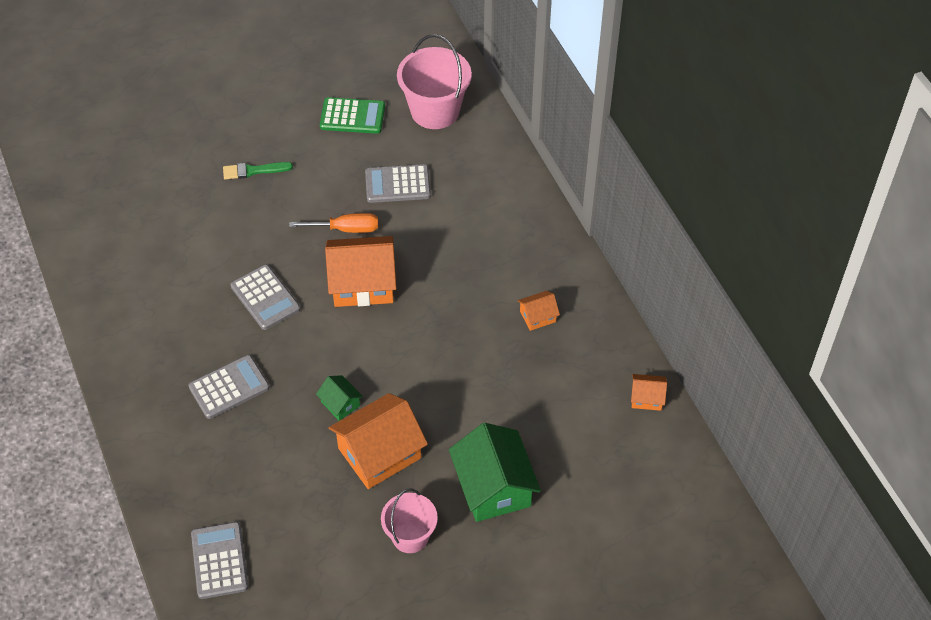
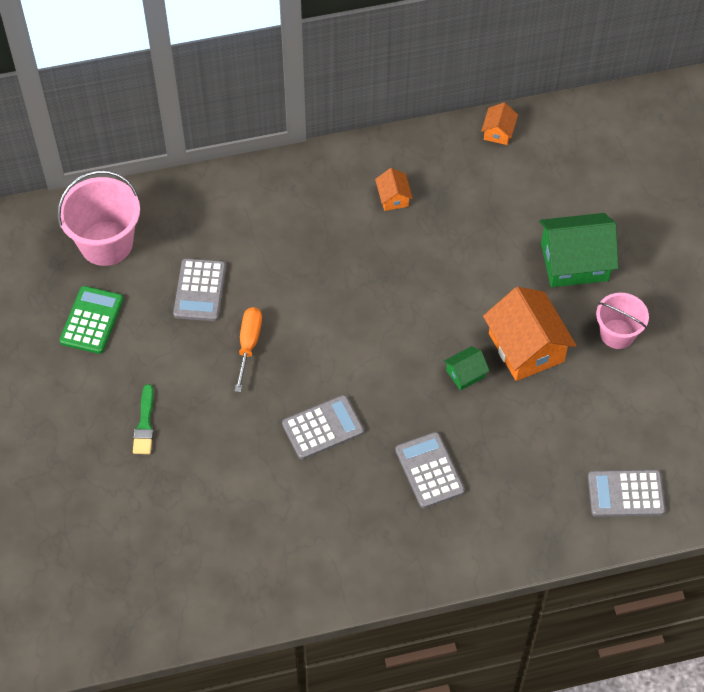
camera: 80 degrees left, 5 degrees up
orange house [325,236,397,307] -> none

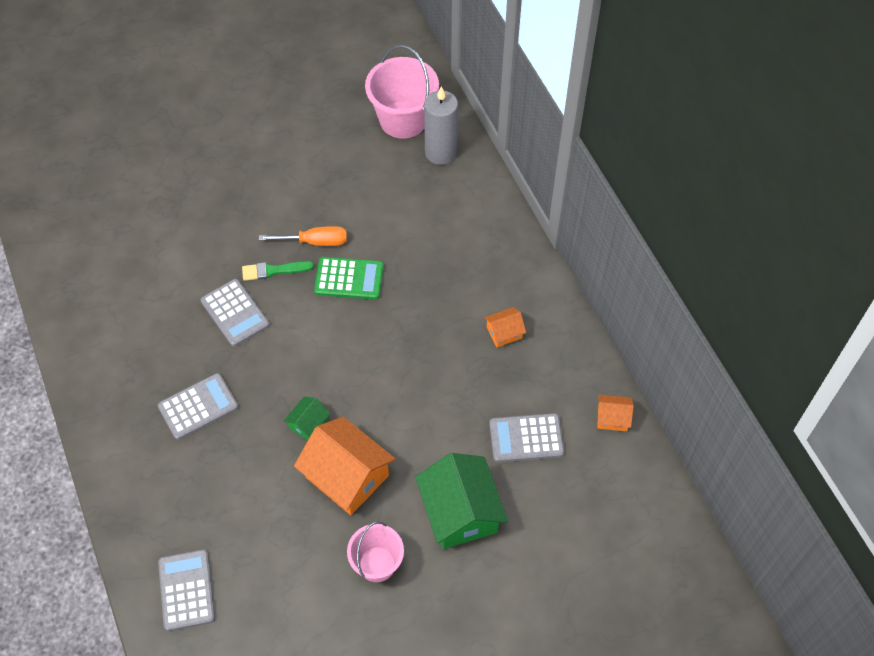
camera: 80 degrees right, 0 degrees up
green calculator [59,286,124,354] -> green calculator moved to [314,257,384,300]
green brush [133,384,154,454] -> green brush moved to [242,261,314,281]
grey calculator [173,258,226,321] -> grey calculator moved to [489,413,564,462]
green house [444,346,490,390] -> green house turned 75 degrees clockwise [284,397,330,440]
orange house [483,287,576,381] -> orange house turned 75 degrees clockwise [294,417,396,515]
none -> grey candle [424,87,458,165]

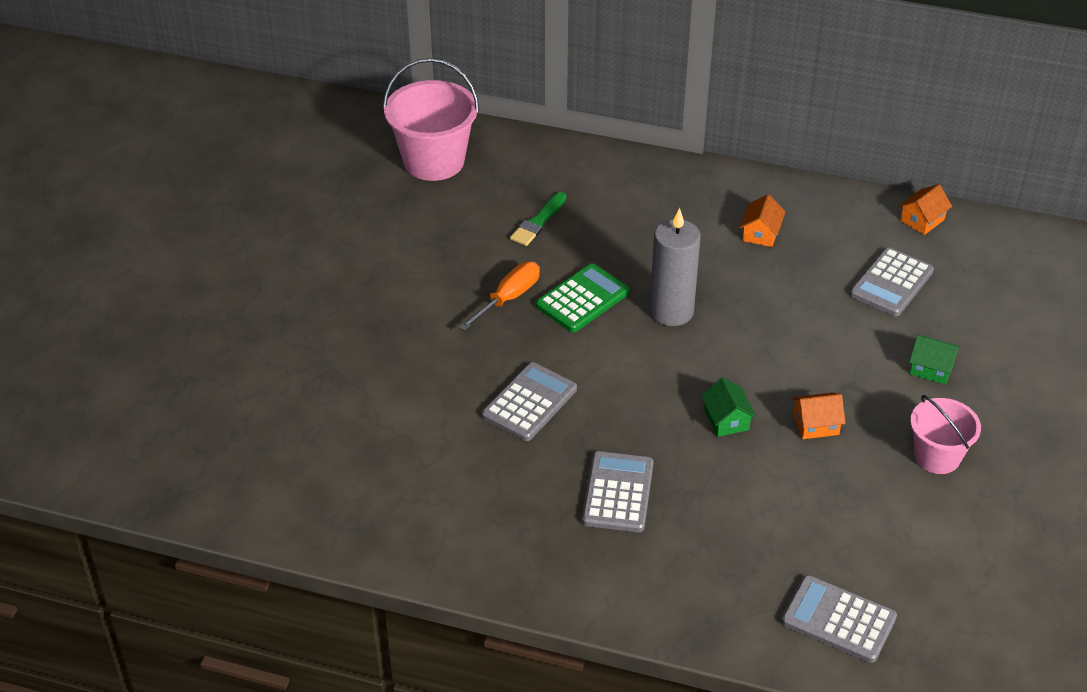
camera: 50 degrees left, 15 degrees down
grey calculator [201,279,270,347] -> grey calculator turned 60 degrees counterclockwise [482,362,577,441]
green brush [242,261,314,281] -> green brush moved to [510,192,566,246]
orange house [294,417,396,515] -> orange house [792,392,846,439], size x0.48
green house [416,453,508,549] -> green house [909,335,960,384], size x0.48
grey candle [424,87,458,165] -> grey candle moved to [650,208,701,326]

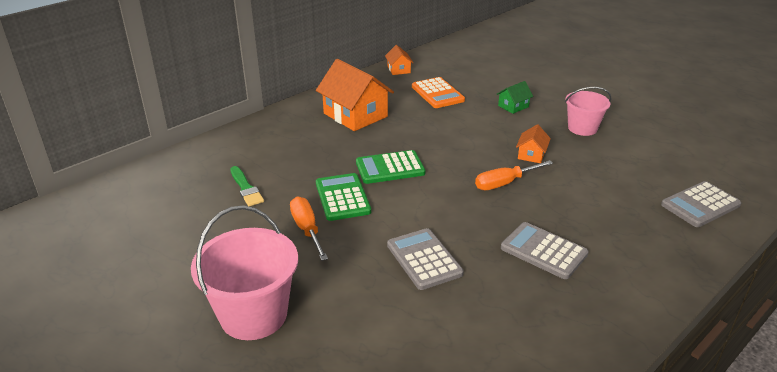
camera: 60 degrees left, 10 degrees down
pink bucket [383,58,479,181] -> pink bucket moved to [191,205,298,340]
grey candle [650,208,701,326] -> green calculator [356,150,426,184]
green house [701,378,756,437] -> orange screwdriver [475,160,553,190]
orange house [740,194,786,247] -> orange house [316,59,394,131], size x2.08
grey calculator [850,247,934,316] -> orange calculator [412,77,465,108]

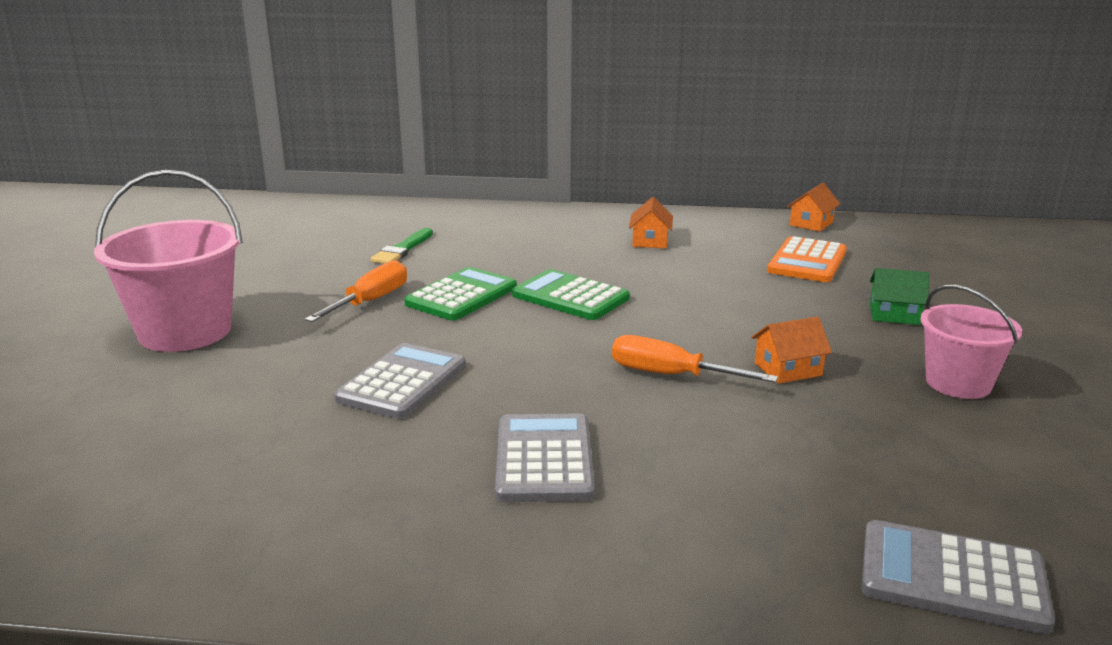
camera: 50 degrees right, 10 degrees down
orange house [316,59,394,131] -> orange house [629,197,673,248], size x0.48

